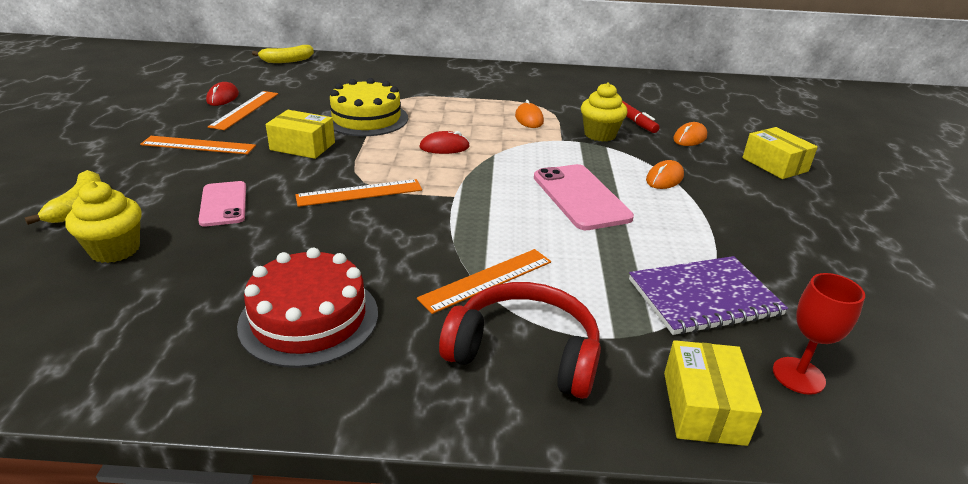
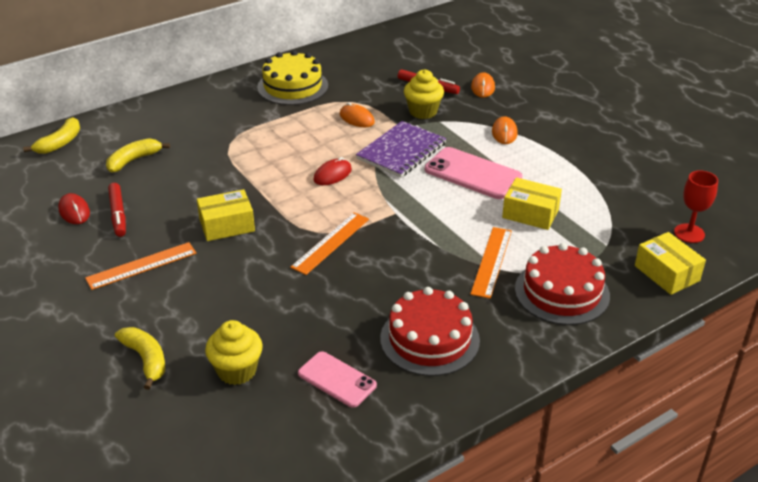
camera: 35 degrees left, 5 degrees up
pink phone [198,181,246,227] -> pink phone moved to [298,351,377,408]
orange ruler [208,91,278,130] -> red marker [108,183,126,237]
yellow cake [325,78,408,136] -> yellow cake moved to [257,50,328,105]
red headphones [439,282,601,399] -> red cake [515,243,610,325]
purple notebook [629,256,788,335] -> purple notebook moved to [356,121,446,178]
yellow box [742,127,818,179] -> yellow box moved to [502,177,562,230]
none -> yellow banana [106,138,170,173]

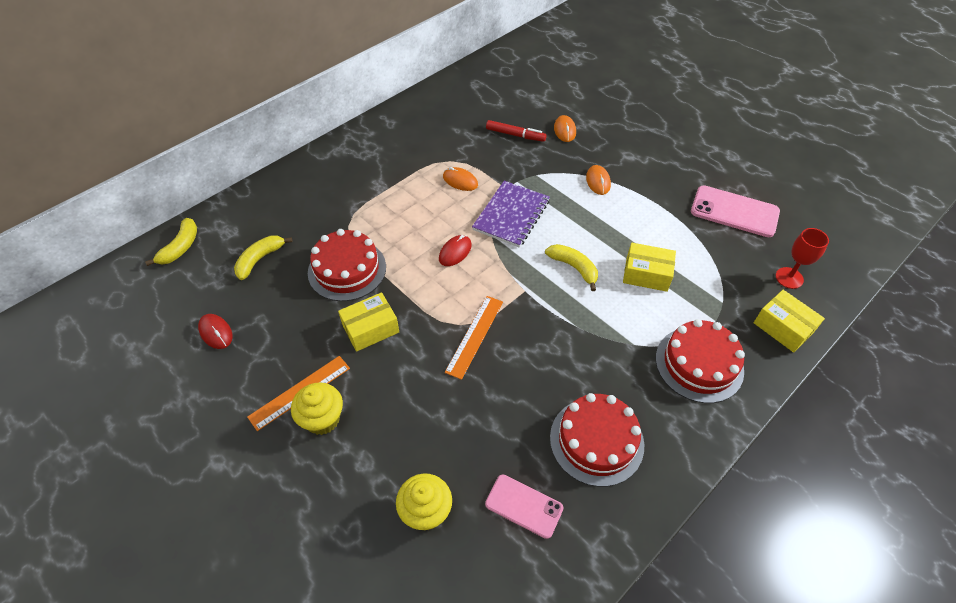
camera: 10 degrees left, 15 degrees up
red marker [108,183,126,237] -> none
yellow banana [115,327,165,390] -> yellow banana moved to [545,244,598,291]
yellow cake [257,50,328,105] -> none
yellow cupcake [404,69,444,119] -> yellow cupcake moved to [291,382,343,435]
pink phone [425,147,522,199] -> pink phone moved to [691,185,780,237]
orange ruler [470,227,512,299] -> none
none -> red cake [308,229,386,301]

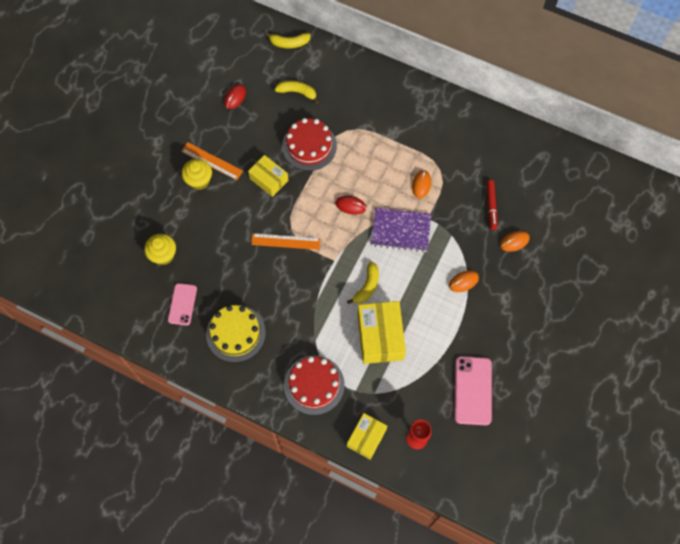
camera: 70 degrees right, 15 degrees up
red cake [550,393,644,487] -> yellow cake [206,305,266,362]
yellow box [623,243,676,292] -> yellow box [358,301,406,364], size x1.59

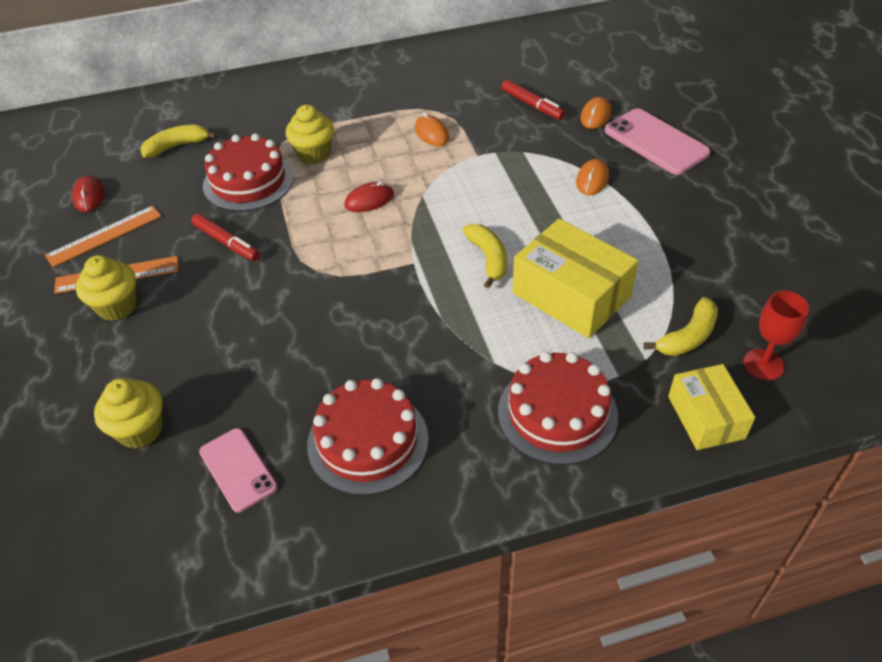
camera: 40 degrees left, 20 degrees down
yellow cake [206,305,266,362] -> red cake [307,378,429,495]
yellow box [248,155,289,197] -> red marker [191,213,260,261]
orange ruler [251,233,320,250] -> orange ruler moved to [45,206,162,267]
yellow banana [265,32,311,48] -> yellow banana moved to [643,297,718,356]
purple notebook [371,208,431,252] -> none
pink phone [455,356,492,425] -> pink phone moved to [605,109,711,175]
none -> yellow cupcake [285,105,334,164]

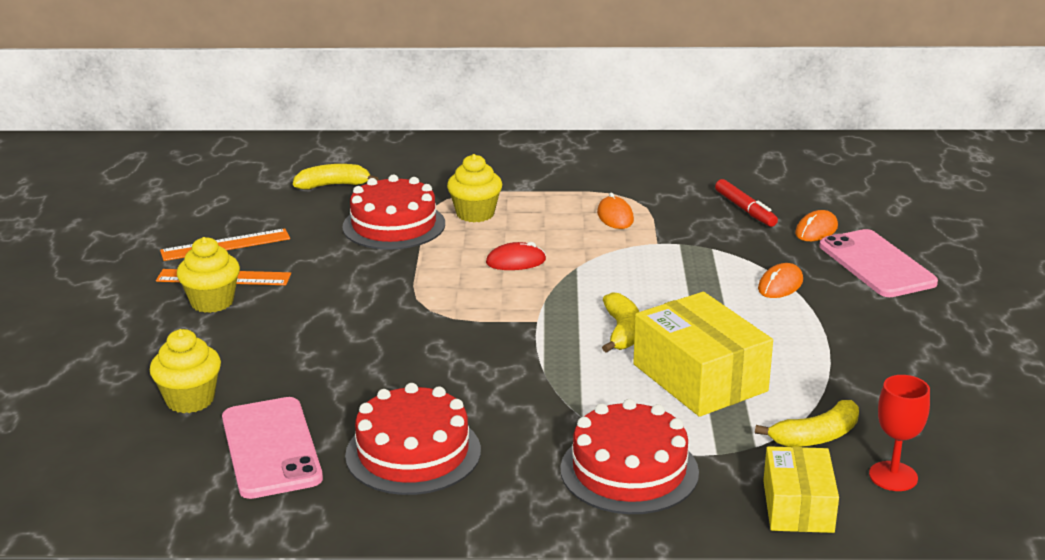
camera: 15 degrees right, 20 degrees down
red mouse [72,176,105,212] -> none
red marker [191,213,260,261] -> none
pink phone [199,428,278,512] -> pink phone [222,397,323,499], size x1.55

